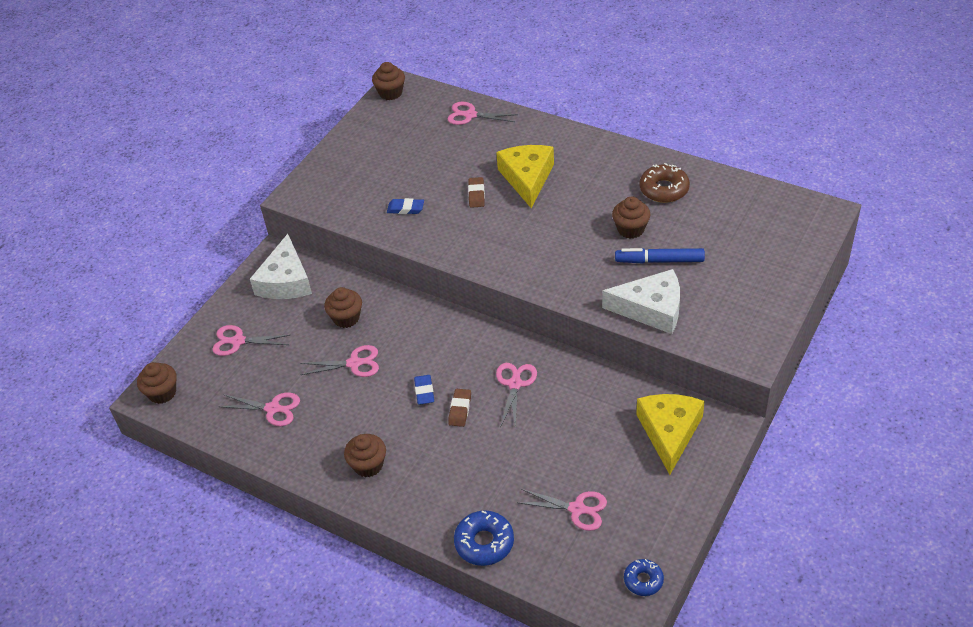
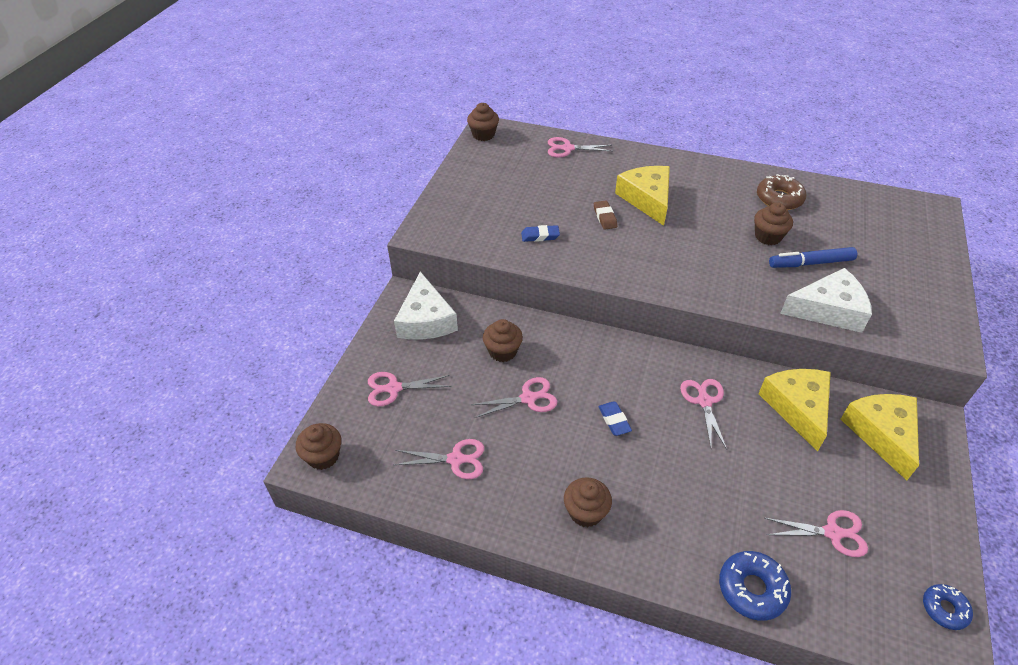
camera: 15 degrees left, 0 degrees up
brown eraser [448,389,471,427] -> none
none -> yellow cheese [758,369,831,452]

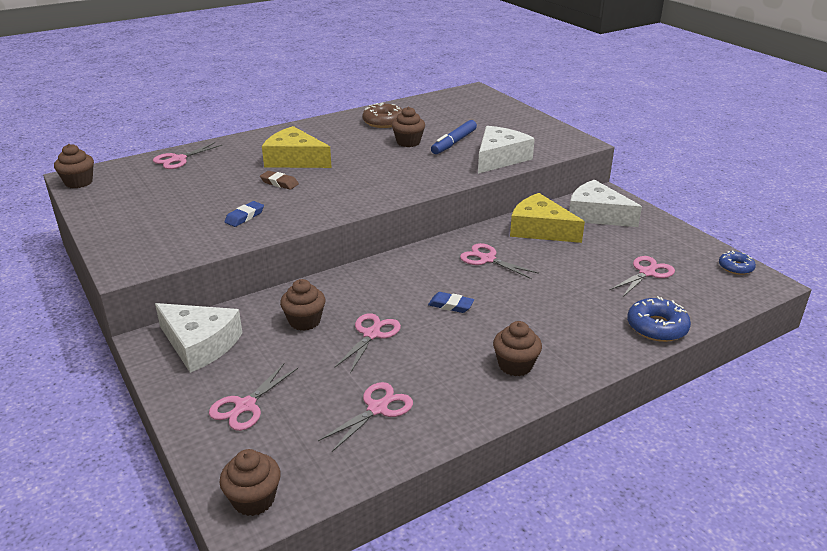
camera: 50 degrees left, 15 degrees down
yellow cheese [840,394,919,480] -> white cheese [569,180,642,227]

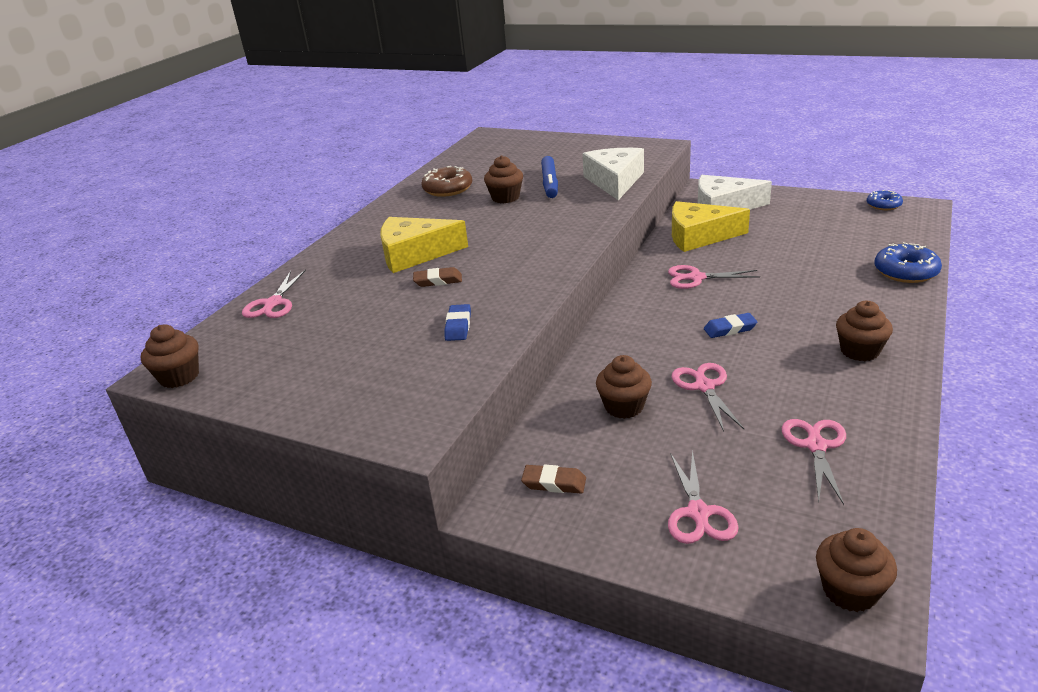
camera: 30 degrees left, 0 degrees up
white cheese [155,303,243,373] -> brown eraser [521,465,586,493]
pink scissors [609,256,675,297] -> none

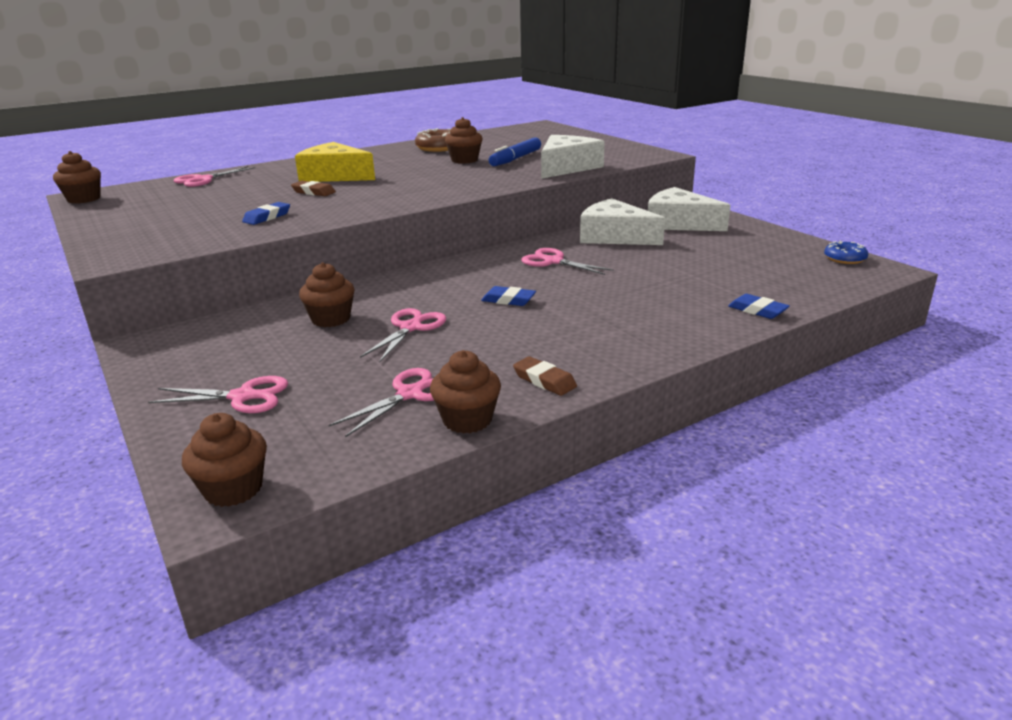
camera: 30 degrees right, 5 degrees down
brown eraser [521,465,586,493] -> brown eraser moved to [513,356,577,396]
pink scissors [668,450,739,544] -> pink scissors turned 120 degrees counterclockwise [148,376,288,413]
yellow cheese [672,201,750,252] -> white cheese [580,198,665,245]
brown cupcake [836,301,893,361] -> brown cupcake moved to [430,350,501,434]
blue donut [875,242,942,283] -> blue eraser [728,294,790,319]

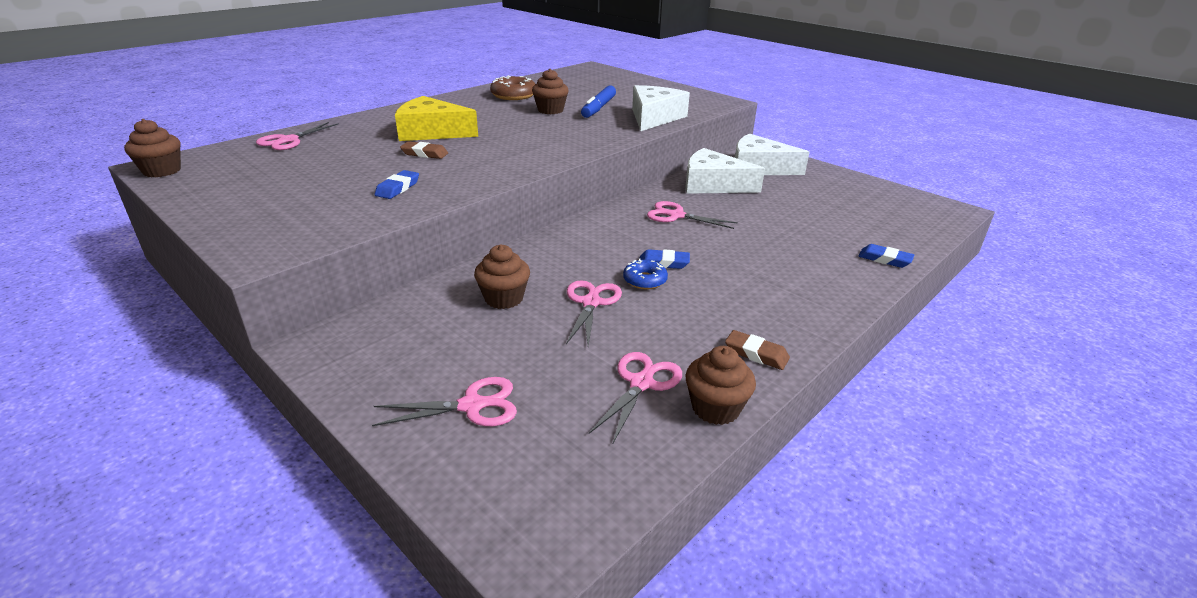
camera: 15 degrees left, 5 degrees up
brown cupcake [182,413,267,507] -> none
blue donut [824,241,868,264] -> blue donut moved to [623,259,668,289]

